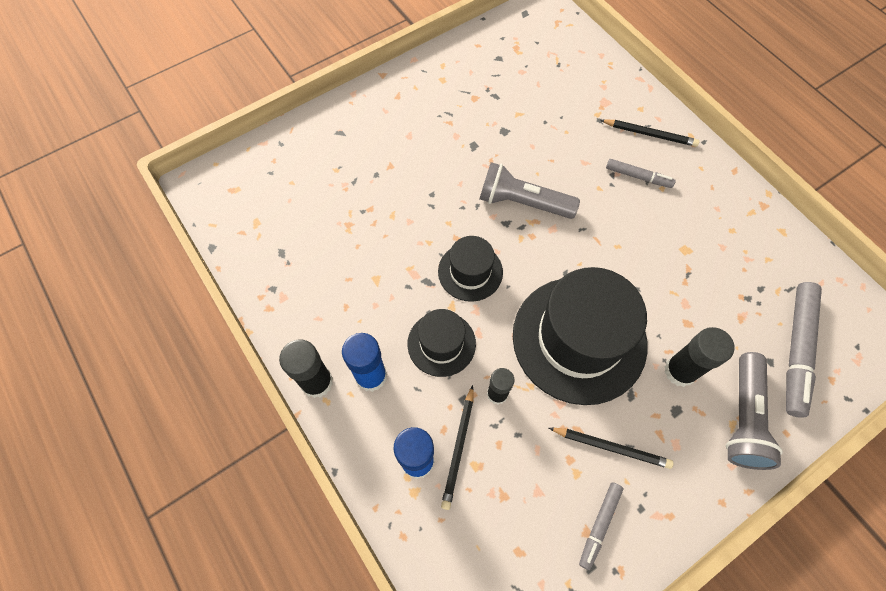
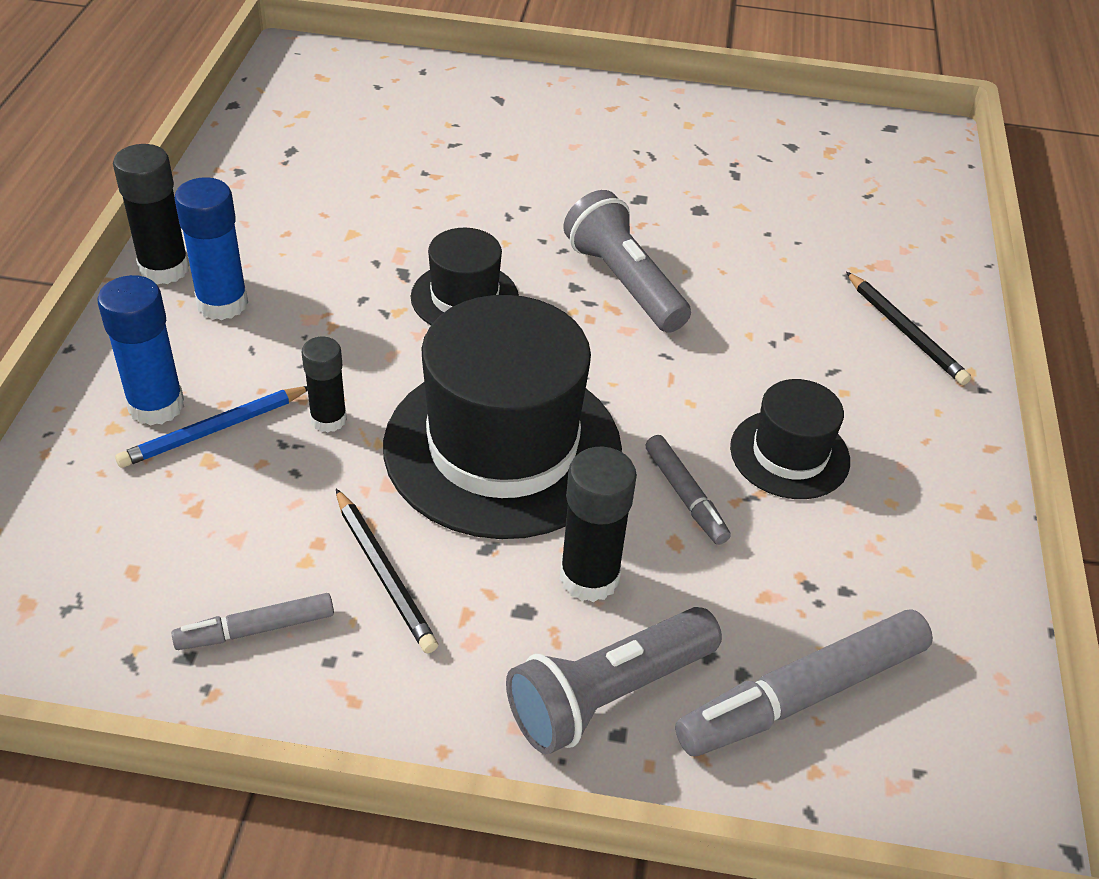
camera: 40 degrees right, 20 degrees down
black hat [407,309,476,377] -> black hat moved to [730,379,850,499]
black pencil [441,385,473,510] -> blue pencil [115,386,308,468]
grey marker [606,159,676,188] -> grey marker moved to [646,435,731,545]

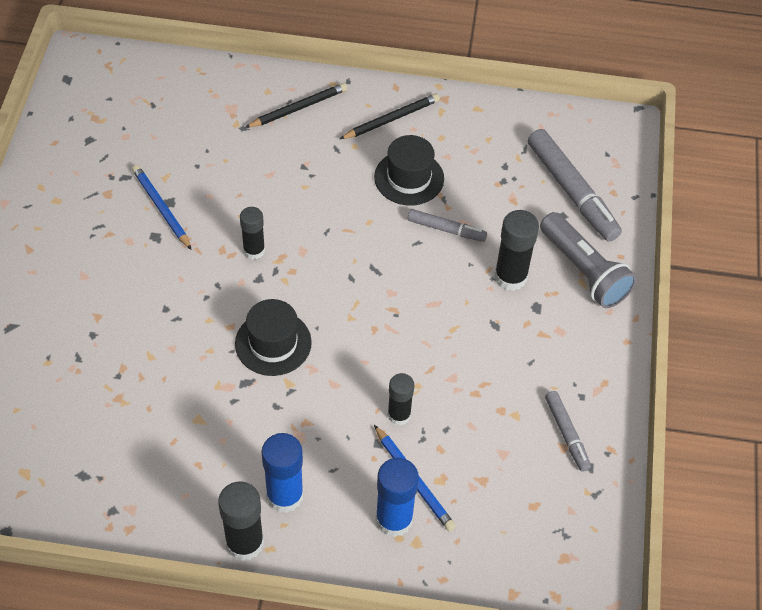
camera: 90 degrees left, 10 degrees up
black pencil [336,489,438,653] -> black pencil moved to [340,94,440,139]
black hat [383,295,622,539] -> none
grey flashlight [563,190,691,333] -> black glue stick [240,207,265,260]
grey marker [646,435,731,545] -> grey marker turned 45 degrees clockwise [408,209,487,242]
none -> blue pencil [132,165,192,250]

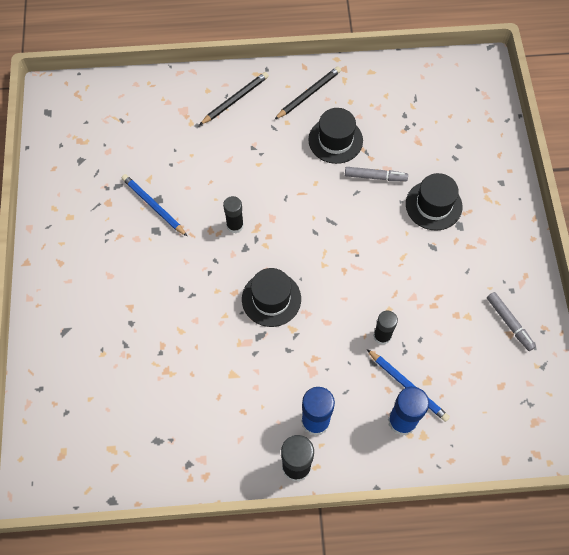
camera: 10 degrees left, 10 degrees up
black glue stick [494,210,539,291] -> black hat [406,173,462,231]
grey marker [528,129,622,242] -> none
grey flashlight [540,212,637,308] -> none

